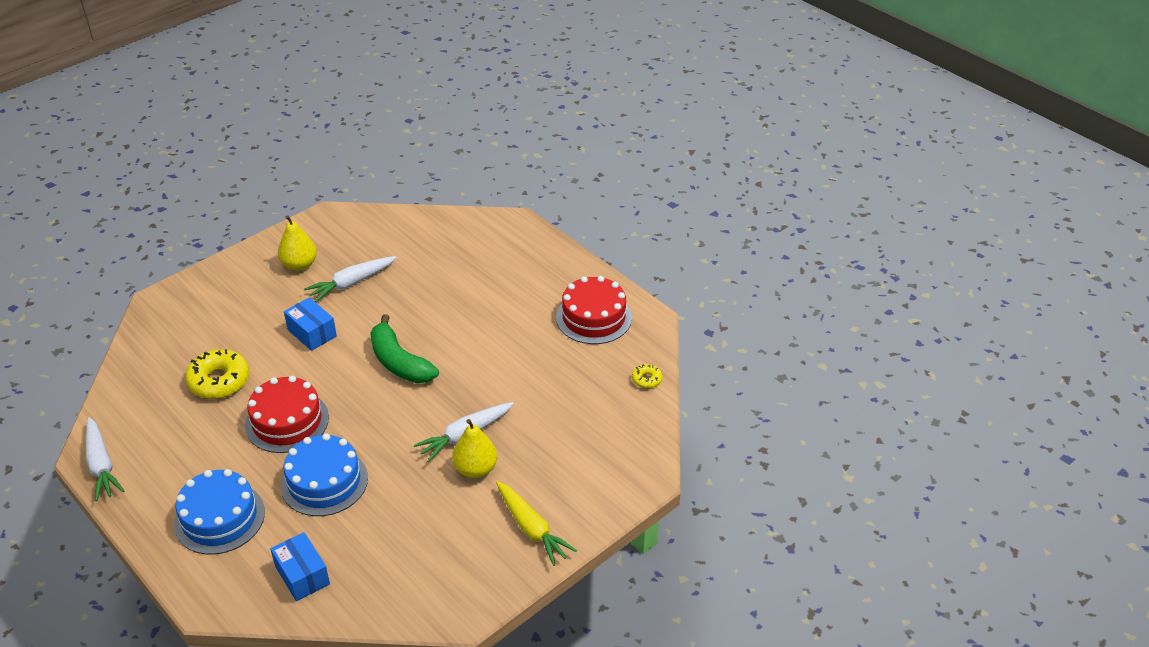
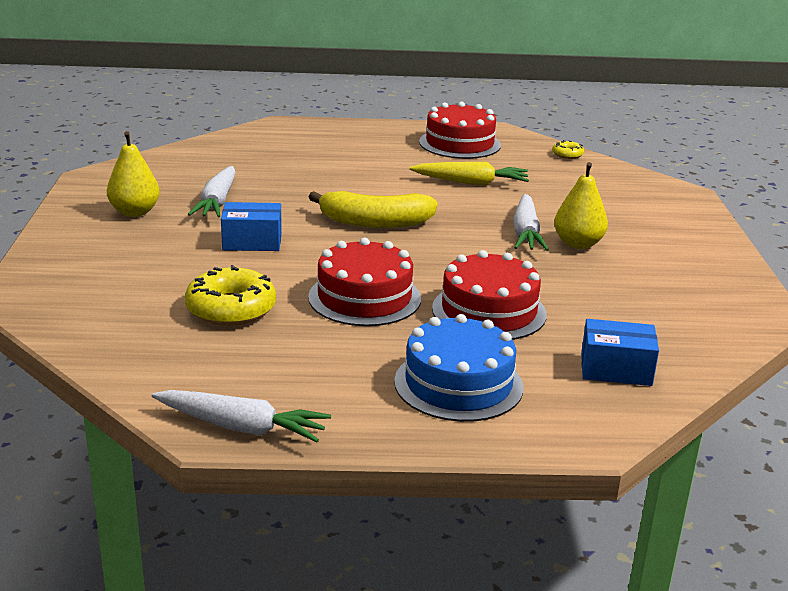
camera: 50 degrees left, 15 degrees down
blue cake [281,433,368,516] -> red cake [432,250,547,340]
green banana [370,314,439,383] -> yellow banana [309,191,438,228]
yellow carrot [496,481,577,566] -> yellow carrot moved to [409,162,529,185]

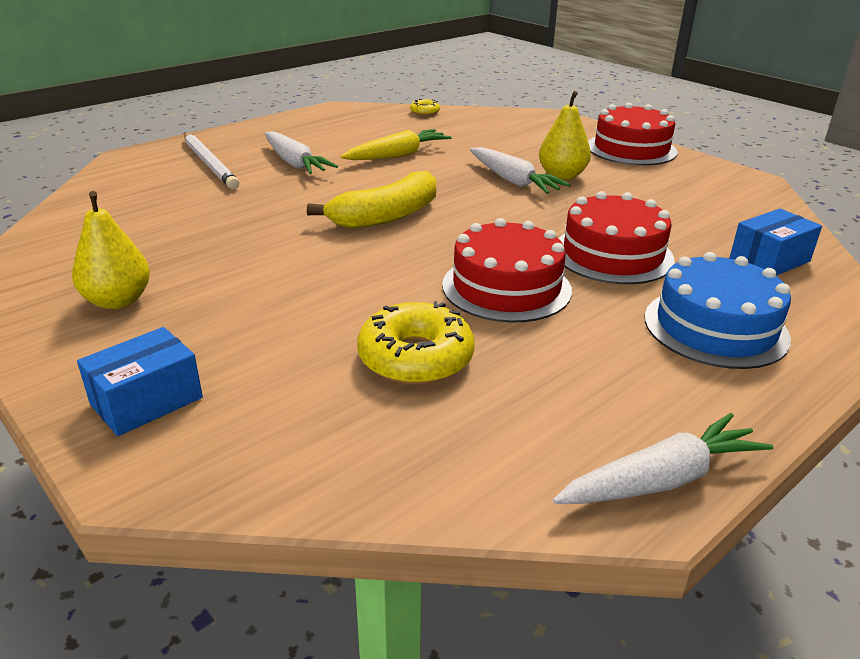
camera: 40 degrees left, 5 degrees up
white carrot [188,166,236,218] -> white carrot moved to [265,131,338,174]
blue box [221,202,282,251] -> blue box moved to [77,327,203,436]
red cake [419,101,501,159] -> red cake moved to [588,103,678,165]
none -> white pencil [184,133,240,189]

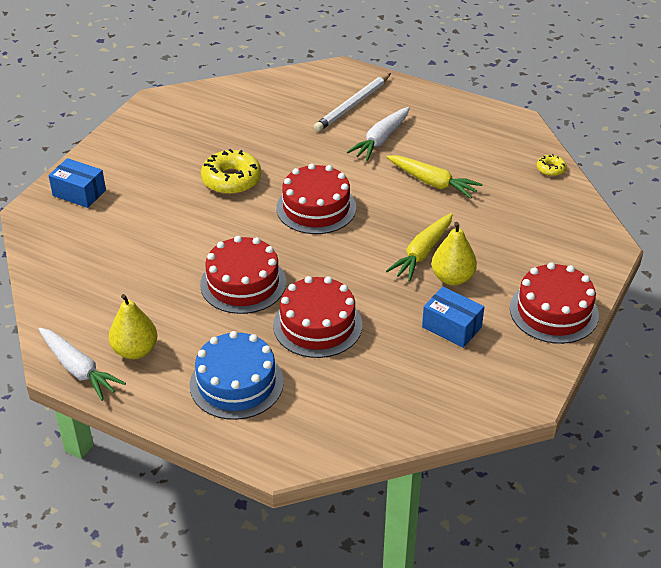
camera: 70 degrees right, 10 degrees up
yellow pear [72,191,150,309] -> yellow pear moved to [109,294,157,359]
yellow banana [307,171,436,229] -> red cake [276,163,356,234]
yellow donut [357,301,475,385] -> yellow donut moved to [201,149,261,194]
white carrot [470,147,571,194] -> yellow carrot [386,213,453,281]
blue box [730,208,822,276] -> blue box moved to [422,287,484,348]

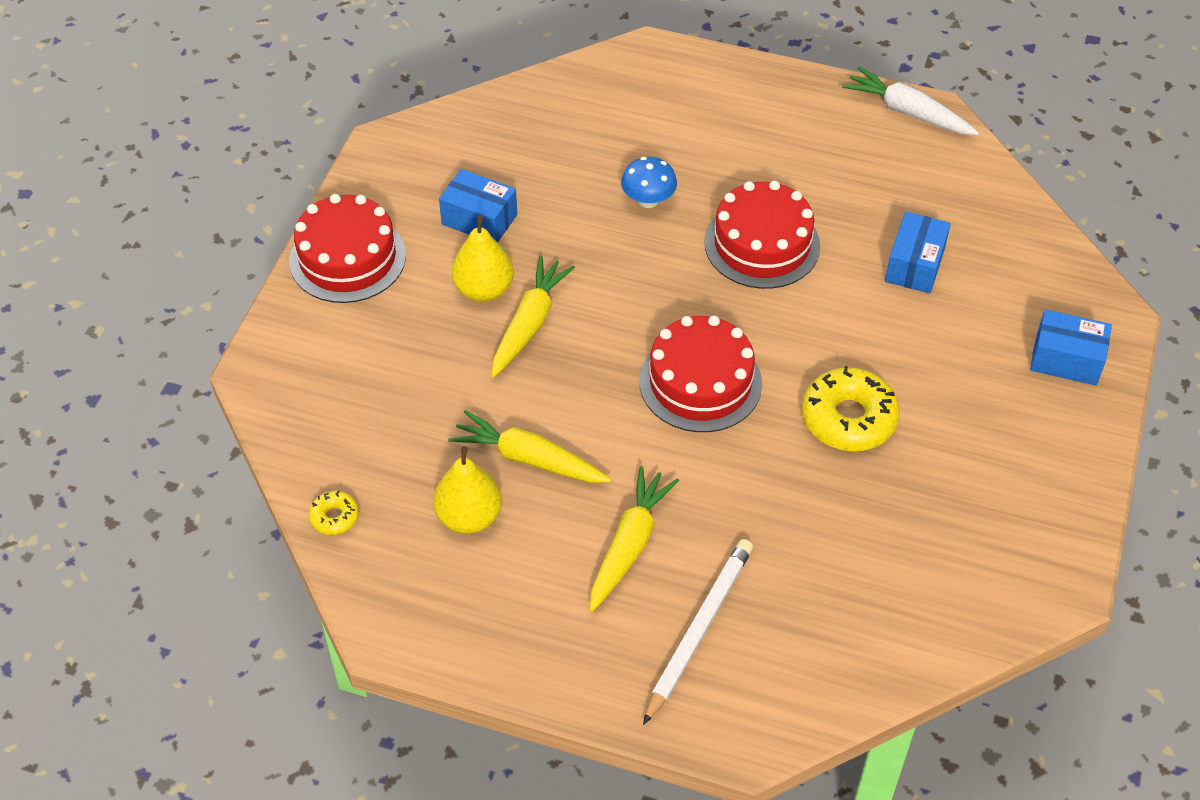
camera: 170 degrees right, 10 degrees up
yellow pear [109,294,157,359] -> yellow pear moved to [433,446,502,534]
blue cake [190,331,284,420] -> none
red cake [273,276,362,358] -> blue mushroom [621,157,677,208]
white carrot [347,107,410,161] -> yellow carrot [590,466,679,612]
none -> blue box [885,212,951,294]

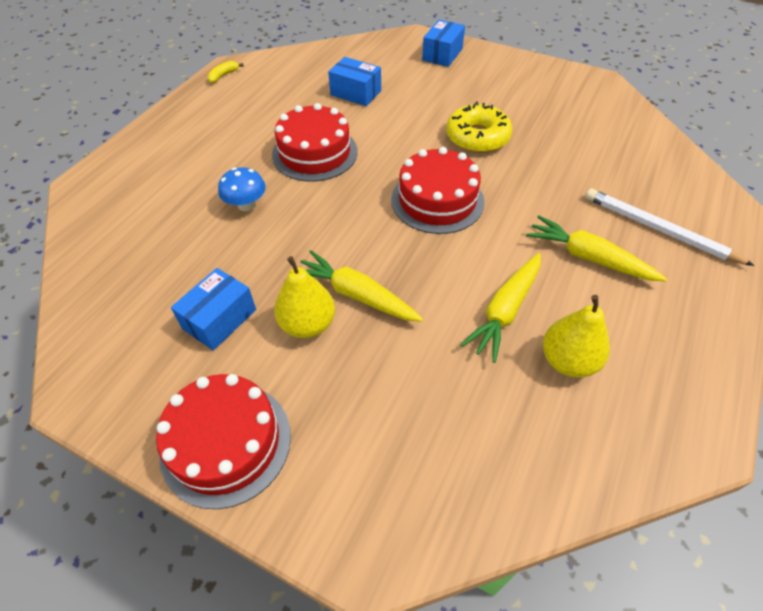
camera: 80 degrees left, 0 degrees up
yellow donut [309,491,359,535] -> none
white carrot [842,66,979,135] -> yellow banana [208,61,244,83]

